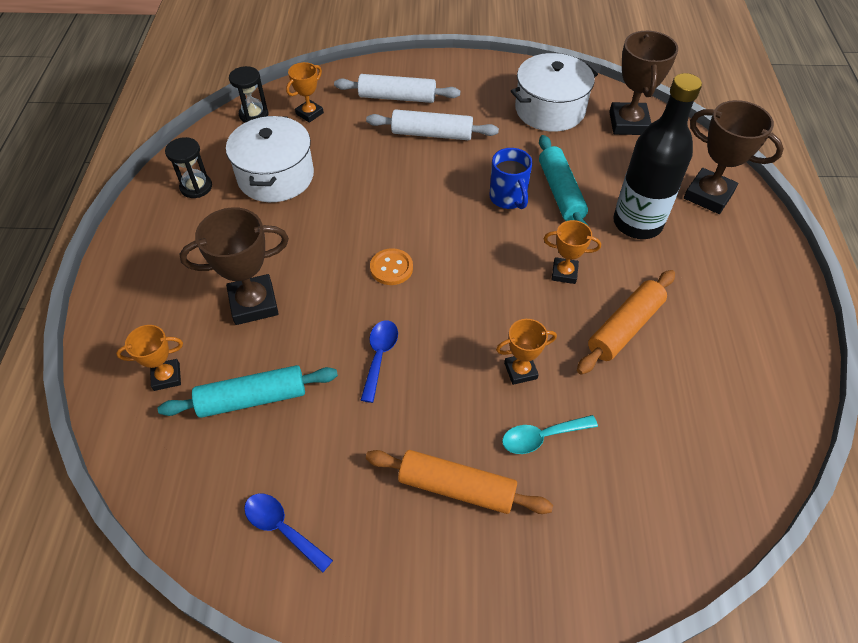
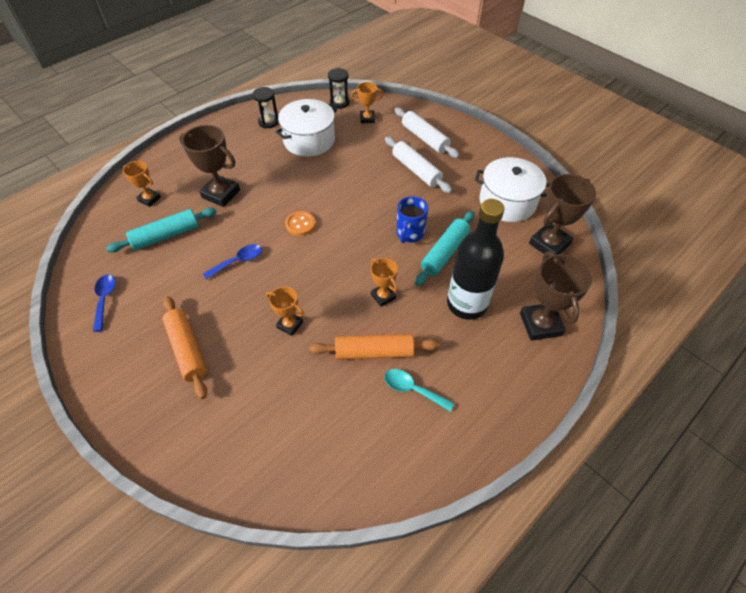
camera: 45 degrees right, 0 degrees up
turquoise rolling pin [158,365,338,418] -> turquoise rolling pin turned 60 degrees counterclockwise [106,208,217,252]
turquoise spoon [502,415,598,454] -> turquoise spoon moved to [384,369,454,411]

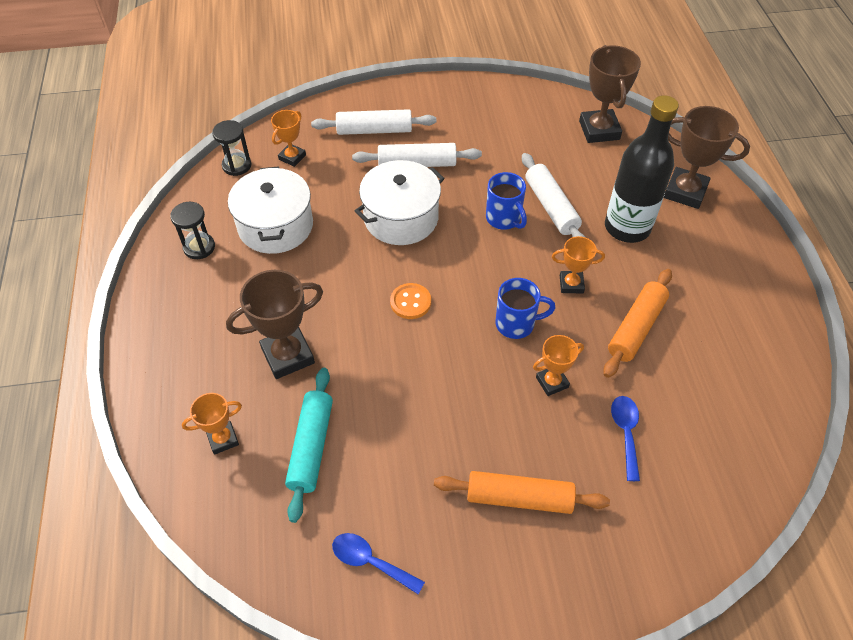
camera: 55 degrees left, 0 degrees up
blue spoon [203,244,262,279] -> blue spoon moved to [611,396,640,481]
turquoise spoon [384,369,454,411] -> none
turquoise rolling pin [415,211,474,286] -> white rolling pin [522,153,585,237]
white pot [475,157,549,222] -> white pot moved to [355,160,445,245]
none -> blue mug [495,278,555,339]

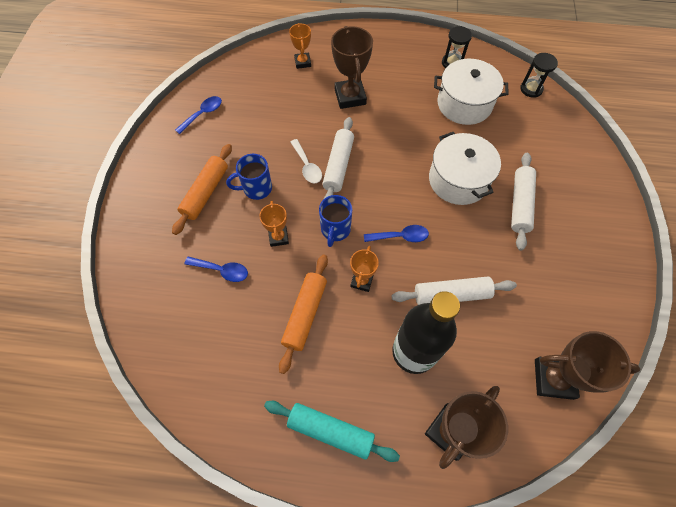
camera: 105 degrees right, 10 degrees up
orange trophy [271,110,306,167] -> none
turquoise rolling pin [285,368,333,523] -> turquoise rolling pin moved to [264,401,400,462]
white rolling pin [311,109,436,135] -> white rolling pin moved to [322,117,354,199]
orange button [390,283,431,319] -> none
blue mug [486,172,527,230] -> blue mug moved to [226,154,272,200]
orange rolling pin [603,269,672,378] -> orange rolling pin turned 60 degrees clockwise [279,254,328,374]
none -> white spoon [290,139,322,183]
none -> blue spoon [364,225,429,242]

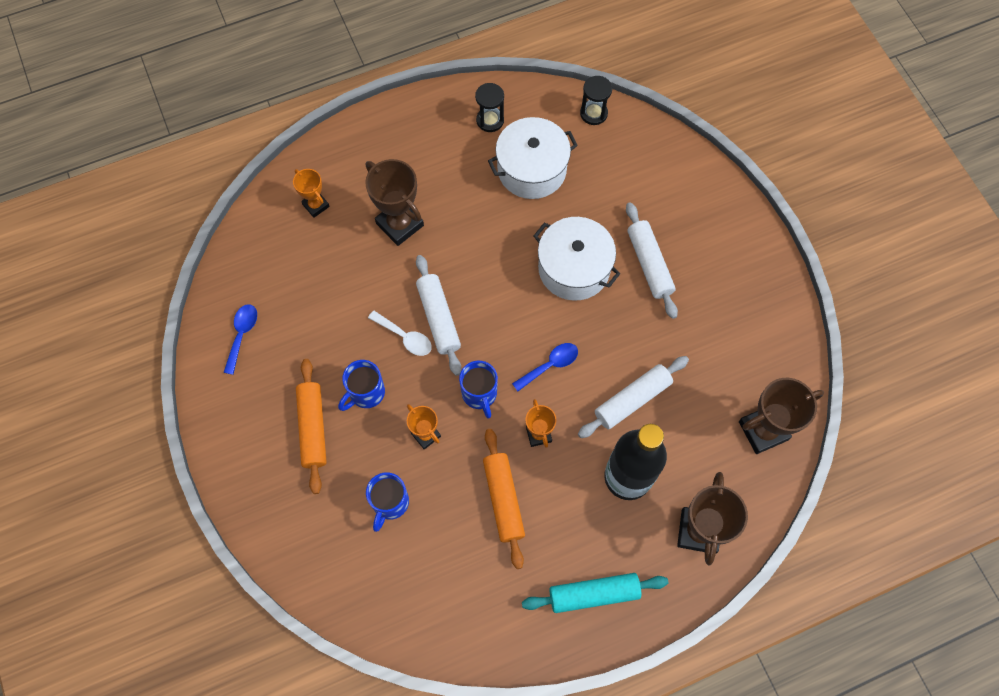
camera: 30 degrees left, 5 degrees up
blue spoon [184,257,248,282] -> blue mug [366,472,409,532]

